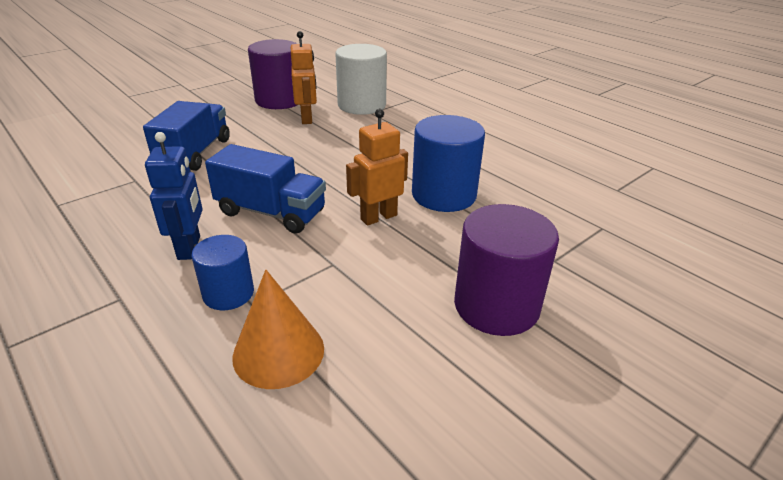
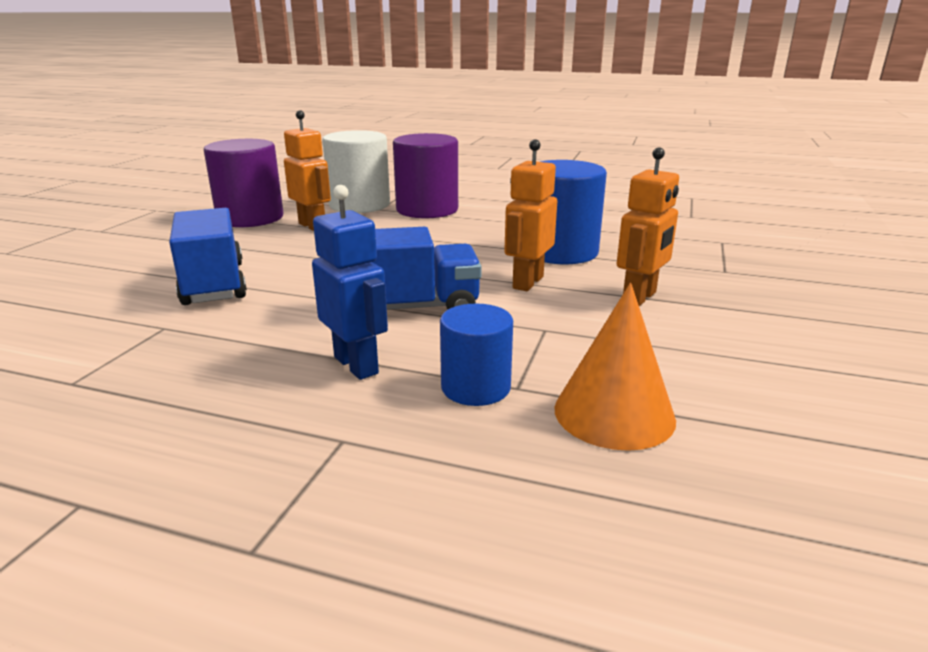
camera: 30 degrees left, 10 degrees down
purple cylinder [454,204,559,336] -> purple cylinder moved to [393,133,458,218]
none -> orange robot [617,147,679,306]

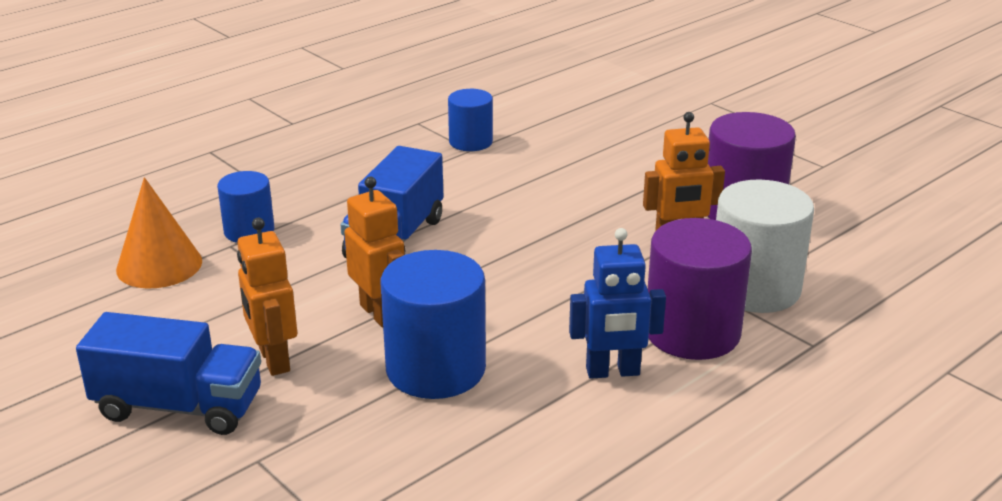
camera: 120 degrees right, 5 degrees up
blue truck [169,208,247,305] -> blue truck moved to [76,312,261,435]
blue robot [312,185,388,380] -> blue robot moved to [569,228,666,379]
none -> blue cylinder [448,89,493,151]

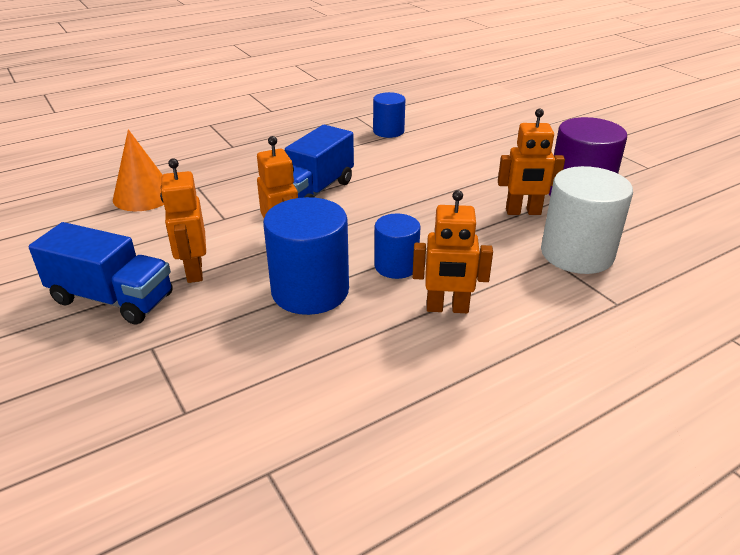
camera: 10 degrees right, 5 degrees up
blue cylinder [217,171,275,243] -> blue cylinder moved to [374,213,421,279]
blue robot [569,228,666,379] -> orange robot [412,190,493,313]
purple cylinder [648,218,752,360] -> none

